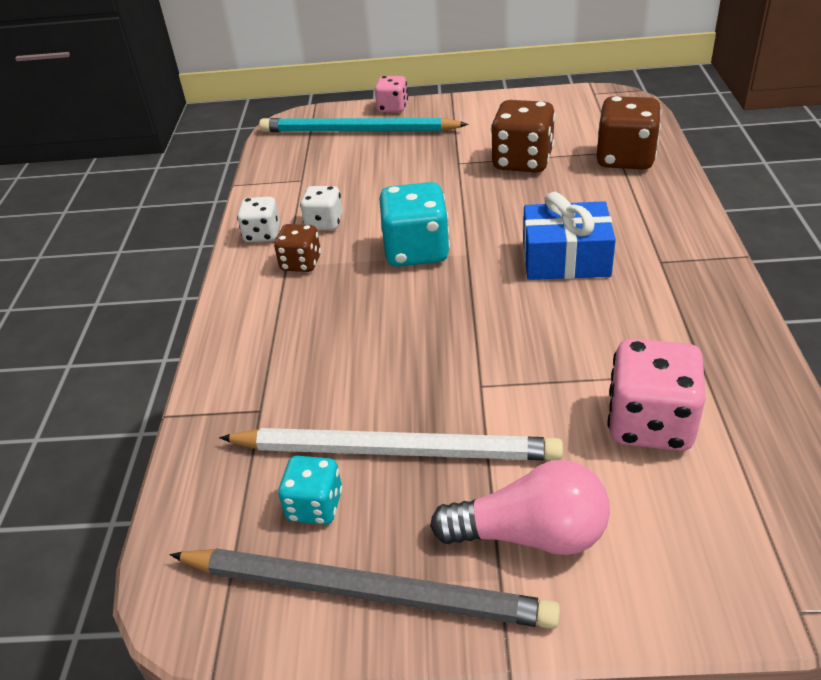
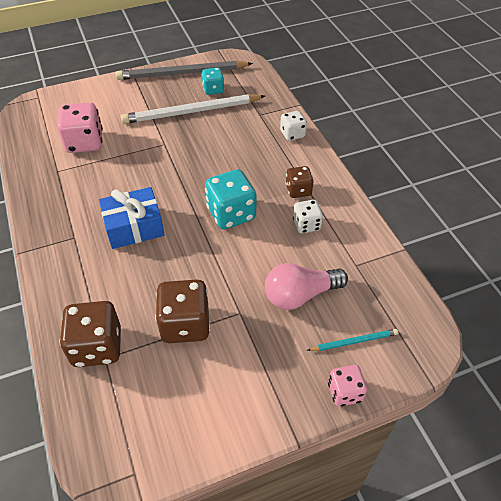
camera: 155 degrees right, 10 degrees up
white dice [237,197,280,242] -> white dice moved to [280,111,307,141]
turquoise pencil [259,118,468,132] -> turquoise pencil [307,329,398,351], size x0.46
pink light bulb [430,460,610,555] -> pink light bulb moved to [265,263,348,310]

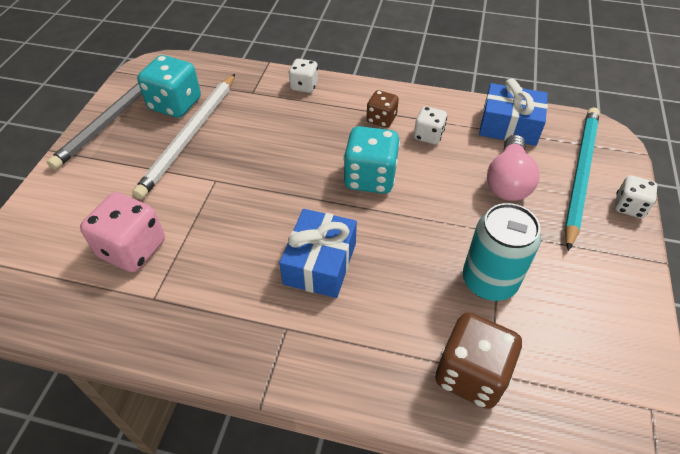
camera: 55 degrees left, 0 degrees up
brown dice [155,280,210,343] -> turquoise can [463,203,541,301]
turquoise dice [202,68,224,95] -> turquoise dice [137,55,201,118], size x1.70
turquoise pencil [307,329,398,351] -> turquoise pencil [564,108,600,251], size x2.16
pink dice [328,365,367,407] -> white dice [615,175,657,218]
none -> blue gift [479,79,548,146]

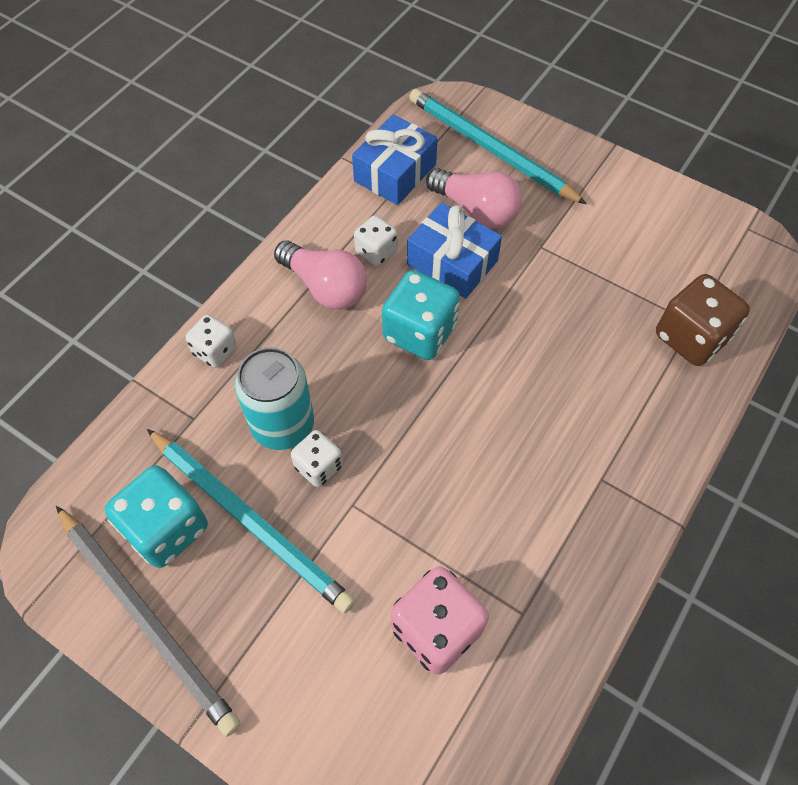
camera: 70 degrees left, 10 degrees up
white pencil [132,74,235,199] -> turquoise pencil [147,429,355,613]
blue gift [279,209,357,298] -> blue gift moved to [407,203,502,299]
brown dice [366,90,399,128] -> pink light bulb [274,240,367,309]
turquoise can [463,203,541,301] -> turquoise can moved to [235,347,314,450]
white dice [615,175,657,218] -> white dice moved to [291,430,343,487]

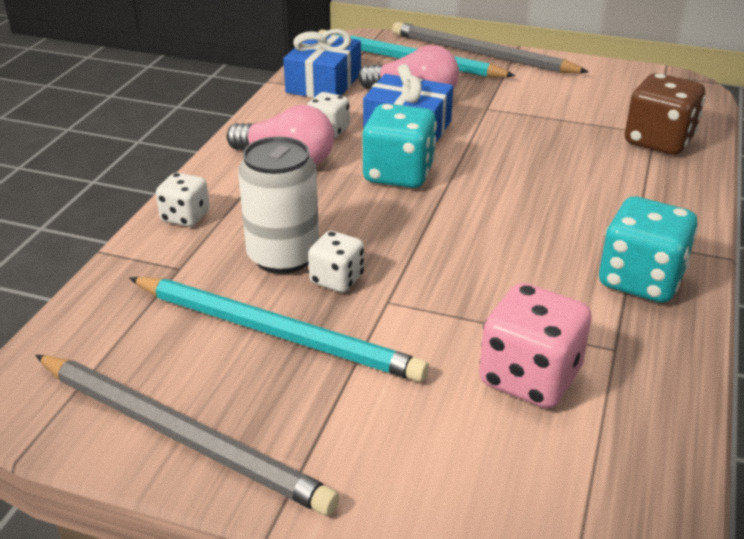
camera: 15 degrees left, 25 degrees down
turquoise dice [105,465,208,568] -> turquoise dice moved to [599,197,698,303]
turquoise can [235,347,314,450] -> white can [238,136,319,274]
none -> grey pencil [392,22,589,73]

